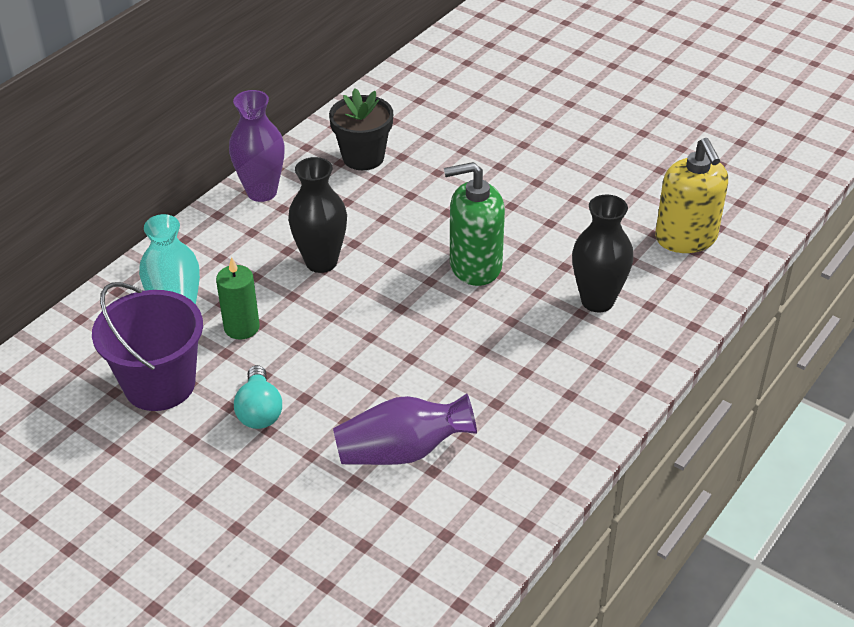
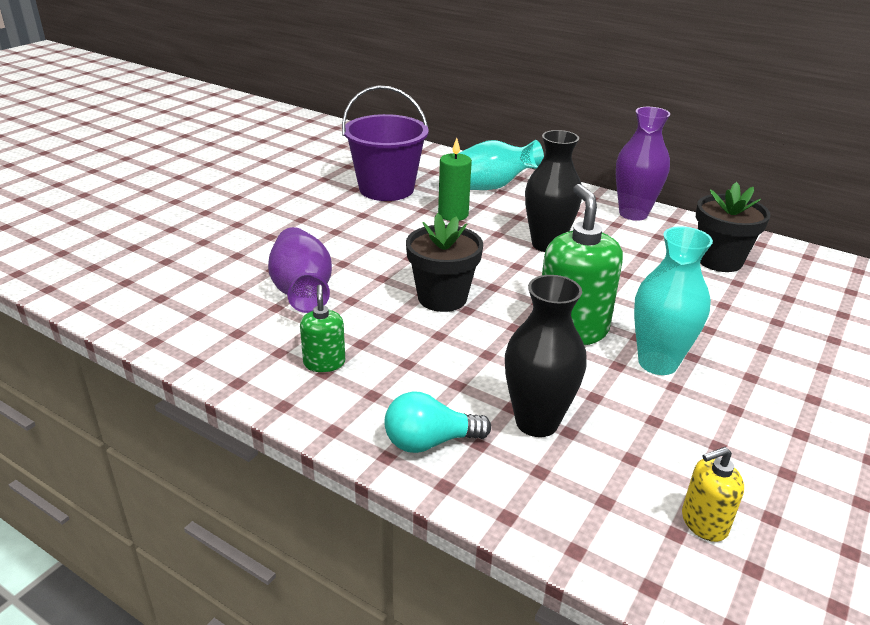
camera: 85 degrees right, 10 degrees down
turquoise light bulb [234,365,282,429] -> turquoise light bulb moved to [384,391,491,453]
yellow soap dispenser [655,138,728,253] -> yellow soap dispenser [682,447,744,542], size x0.52
none -> green soap dispenser [300,285,345,372]
none -> black flower pot [406,213,483,312]
none -> turquoise vase [634,226,713,375]

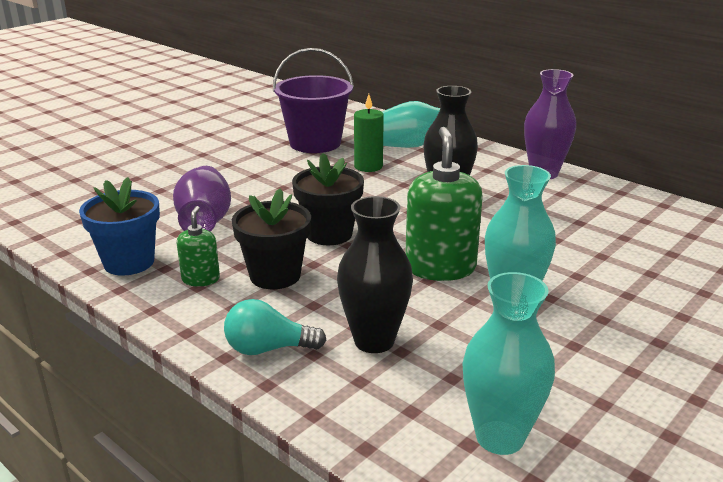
camera: 10 degrees right, 5 degrees down
yellow soap dispenser [682,447,744,542] -> turquoise vase [462,272,555,455]
black flower pot [696,182,771,272] -> black flower pot moved to [232,188,311,289]
none -> blue flower pot [79,177,160,275]

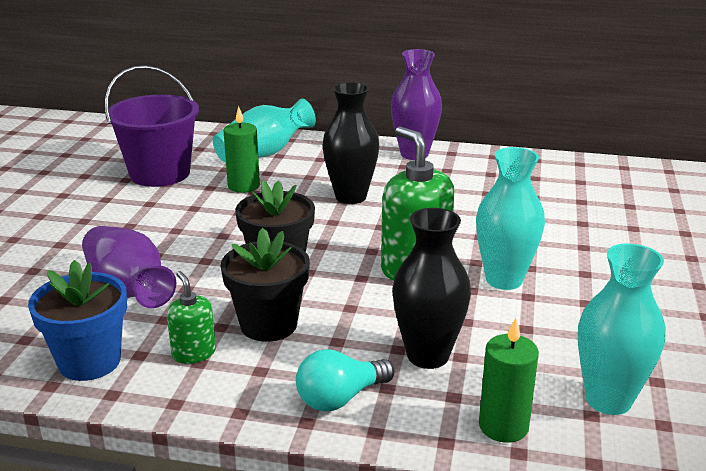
camera: 30 degrees left, 0 degrees up
none -> green candle [479,318,539,443]

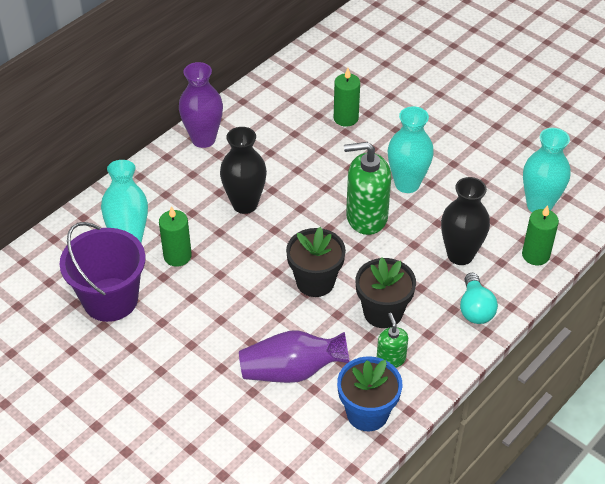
camera: 60 degrees left, 20 degrees up
green soap dispenser [167,271,216,364] -> green soap dispenser turned 75 degrees clockwise [377,313,408,368]
none -> green candle [334,68,360,127]

